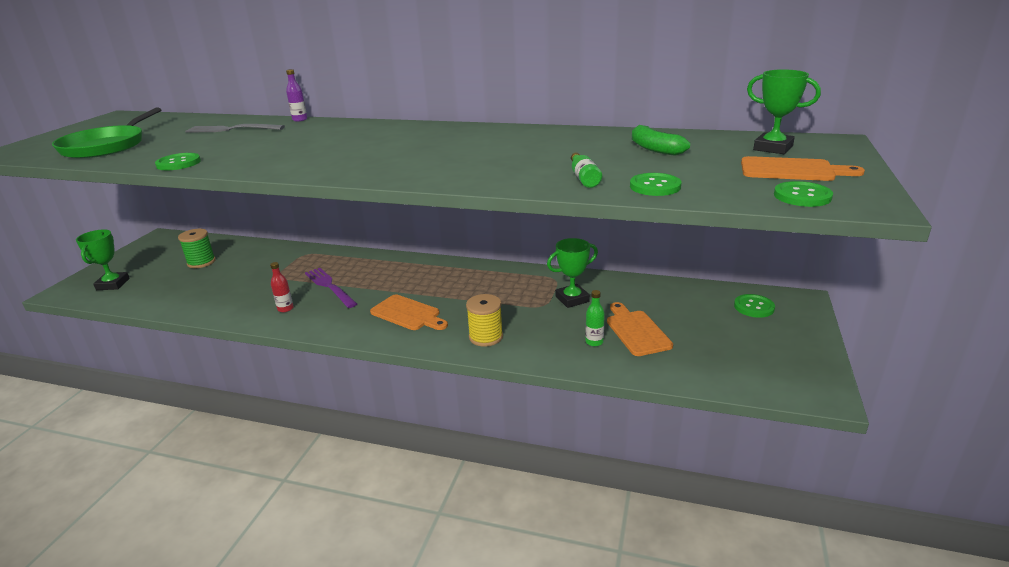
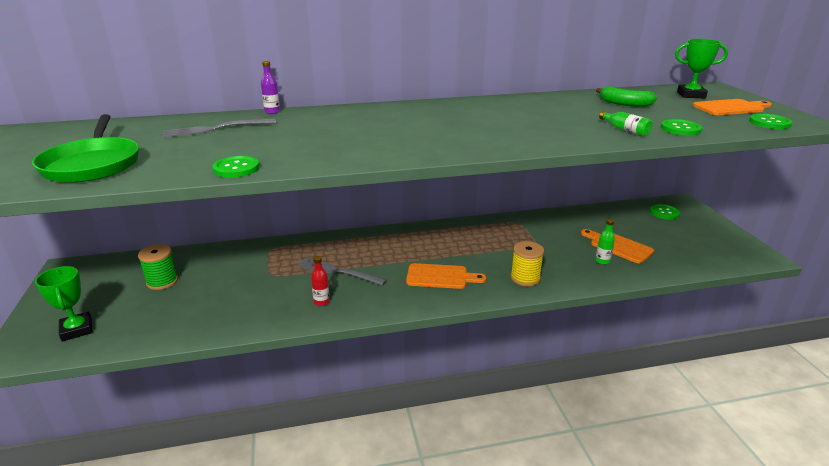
camera: 30 degrees left, 0 degrees up
purple fork [305,268,357,308] -> grey fork [297,258,387,286]
green trophy [547,238,598,308] -> none

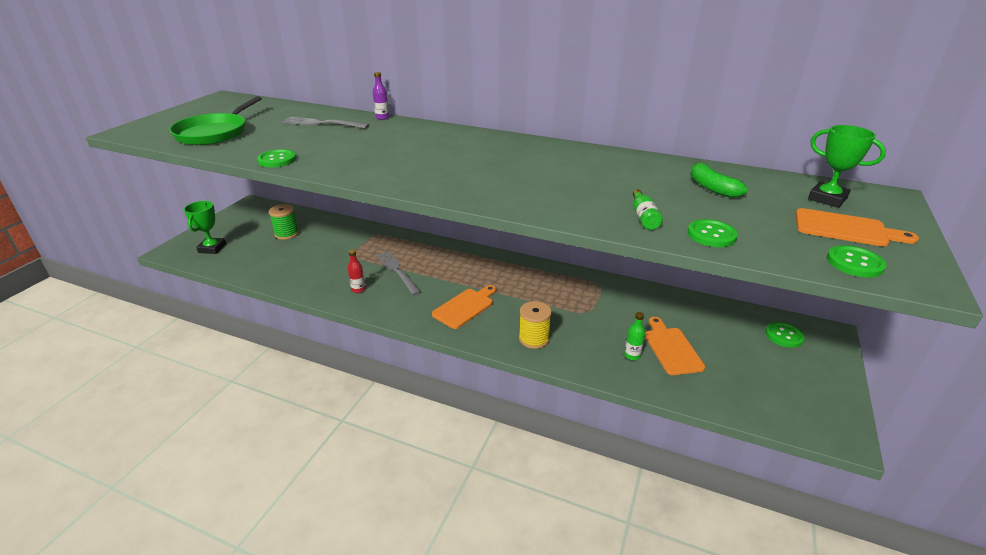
camera: 35 degrees right, 5 degrees up
orange cutting board [406,263,487,289] -> orange cutting board turned 90 degrees counterclockwise [432,285,496,329]

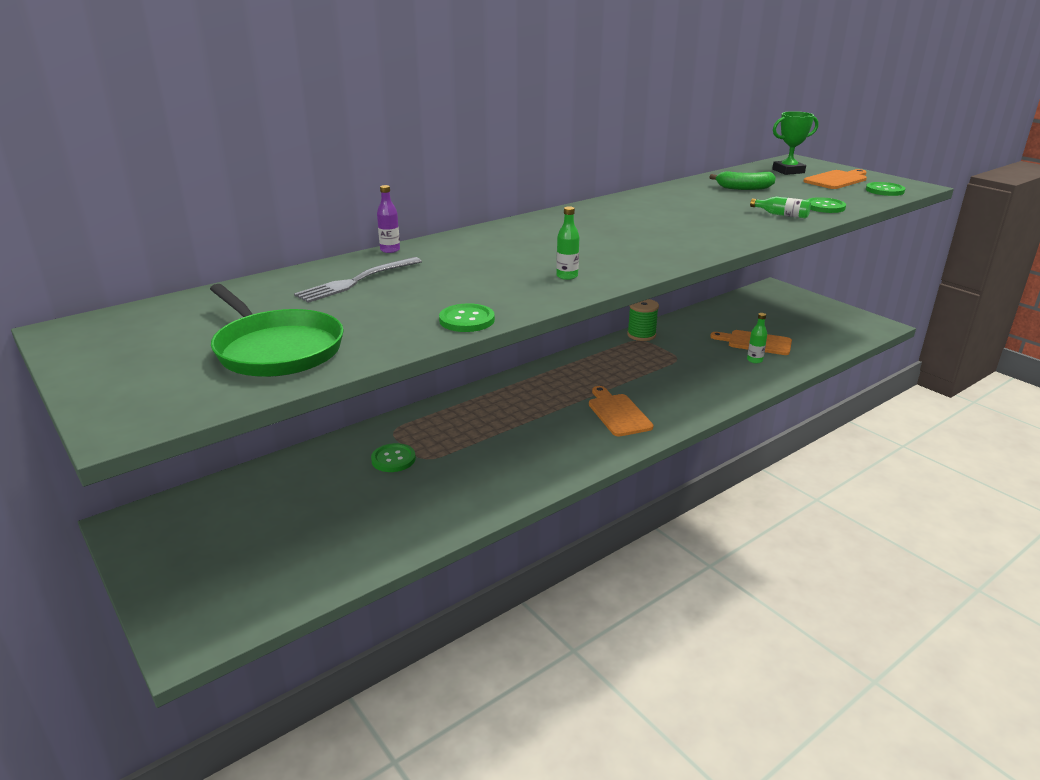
camera: 60 degrees left, 5 degrees down
green trophy [184,201,226,254] -> none
green spool [269,204,299,240] -> green spool moved to [627,299,659,341]
red bottle [348,250,365,293] -> none
grey fork [376,251,421,295] -> none
yellow spool [519,301,552,349] -> none
green button [765,322,805,348] -> green button moved to [371,443,416,472]
none -> green bottle [556,206,579,280]

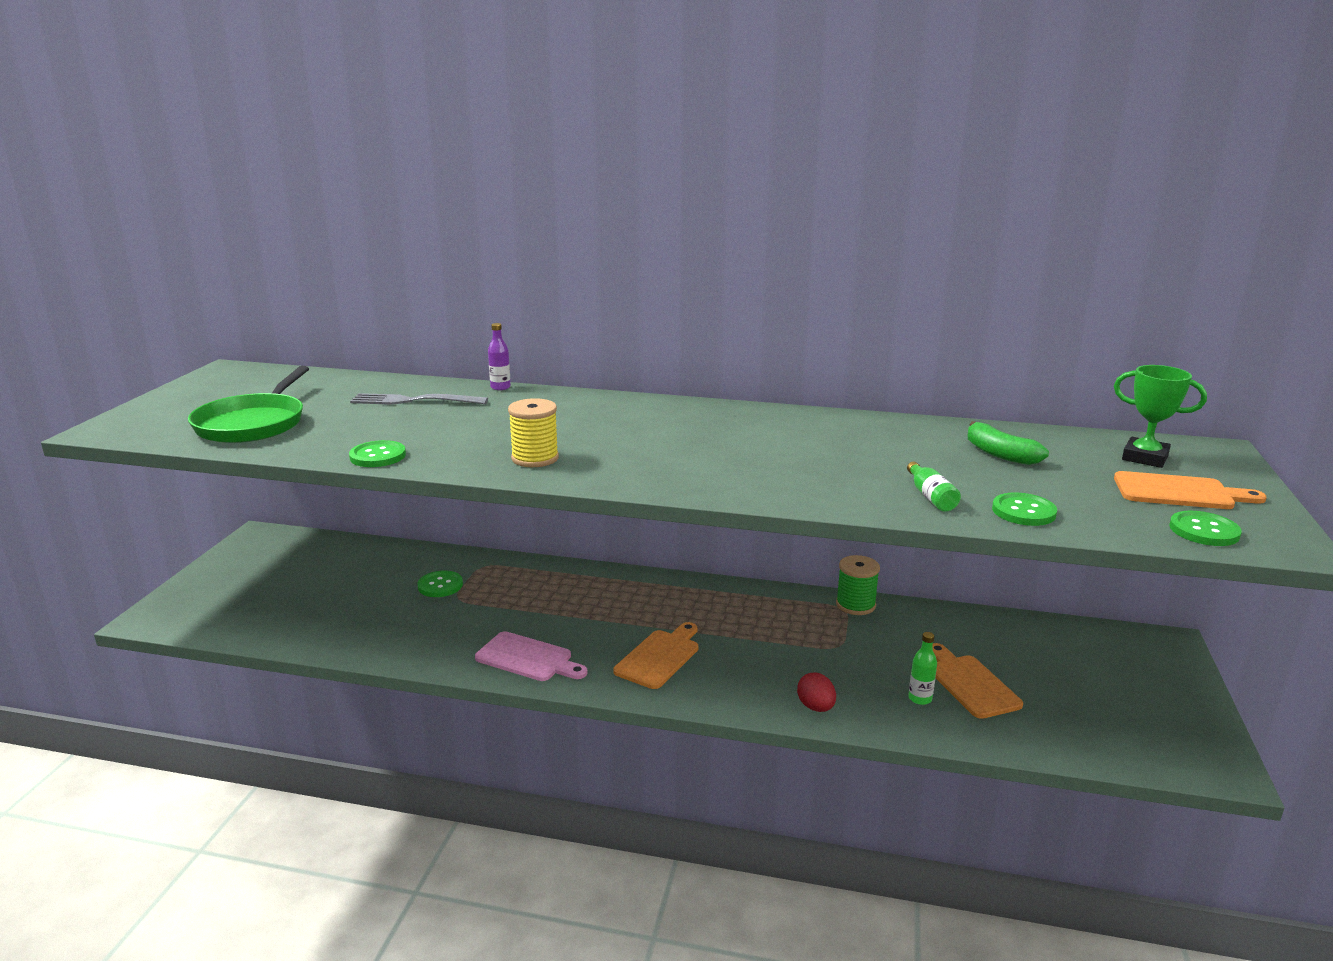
camera: 50 degrees right, 5 degrees down
green bottle [556,206,579,280] -> yellow spool [508,398,559,467]
none -> pink cutting board [475,631,588,681]
none -> red egg [797,672,836,712]

